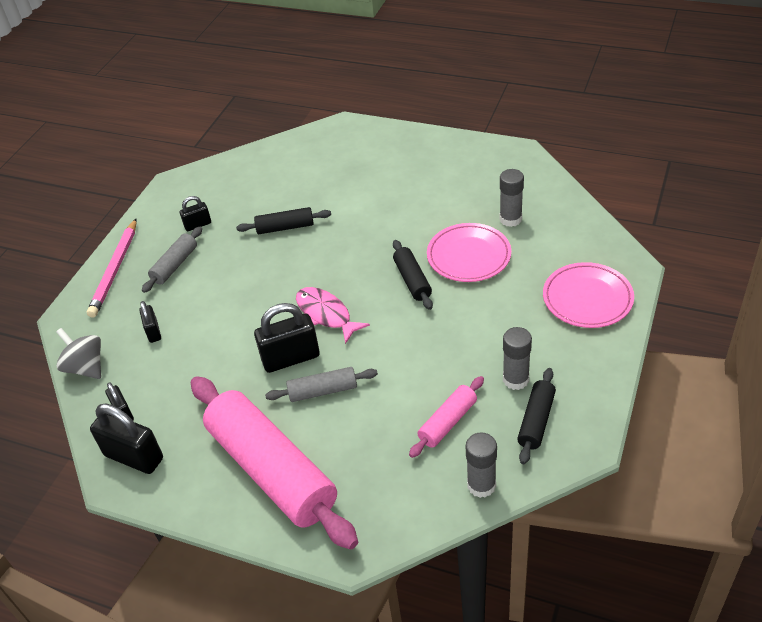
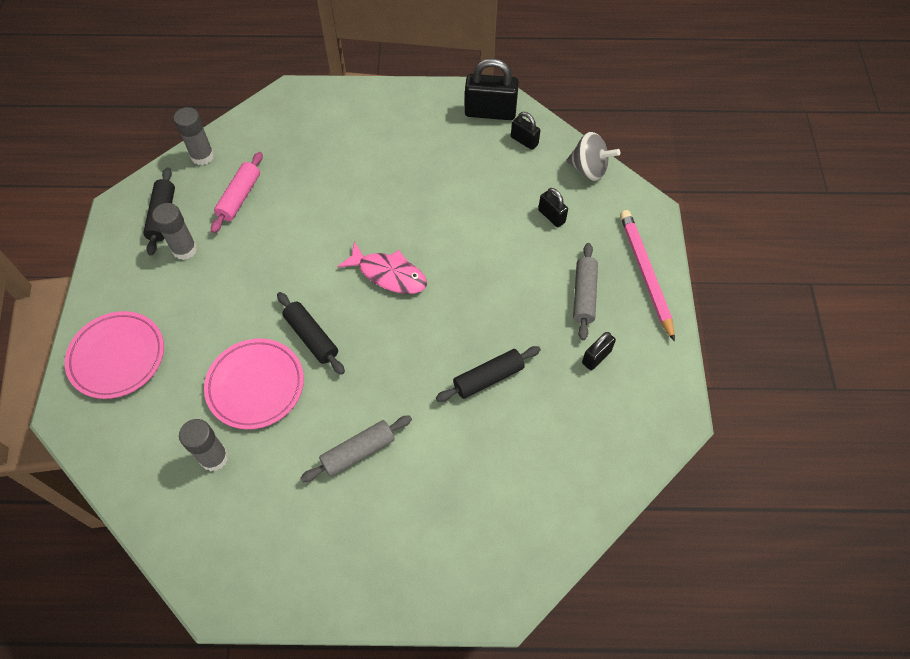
camera: 155 degrees right, 15 degrees up
pink rolling pin [191,376,358,550] -> none
black padlock [254,303,320,373] -> none
grey rolling pin [265,367,378,402] -> grey rolling pin moved to [301,415,412,482]

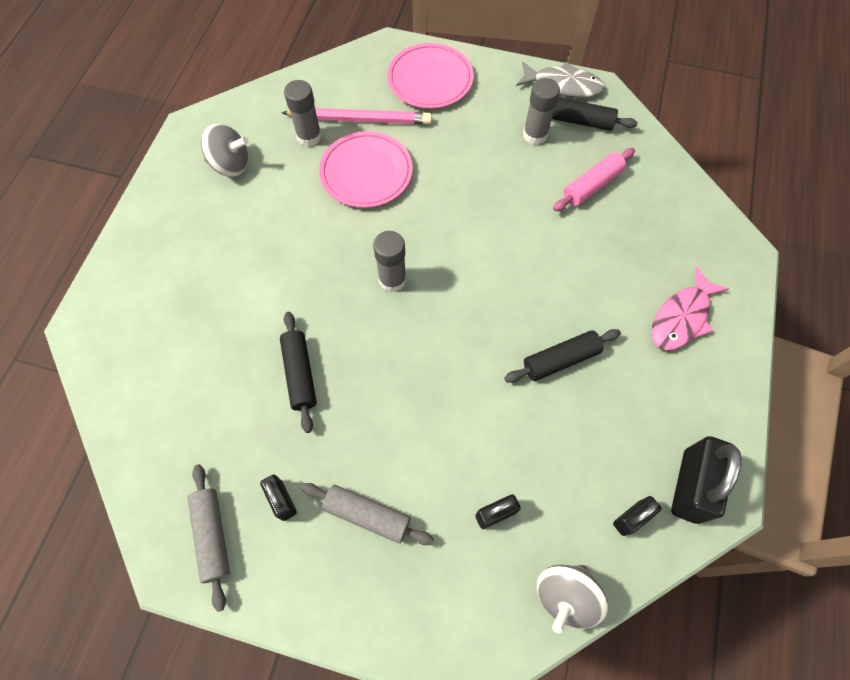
camera: 105 degrees right, 5 degrees up
grey glue stick [174,107,214,165] -> grey glue stick moved to [373,231,406,292]
pink rolling pin [211,152,263,233] -> pink rolling pin turned 75 degrees counterclockwise [553,148,635,211]
black rolling pin [277,292,345,375] -> black rolling pin moved to [504,329,621,383]
grey rolling pin [301,415,412,482] -> grey rolling pin moved to [188,464,230,612]
pink fish [337,242,427,294] -> pink fish moved to [651,267,729,350]
pink pencil [620,210,675,342] -> pink pencil moved to [281,108,432,124]
none -> grey spinning top [201,123,249,177]
none -> grey fish [516,61,605,97]

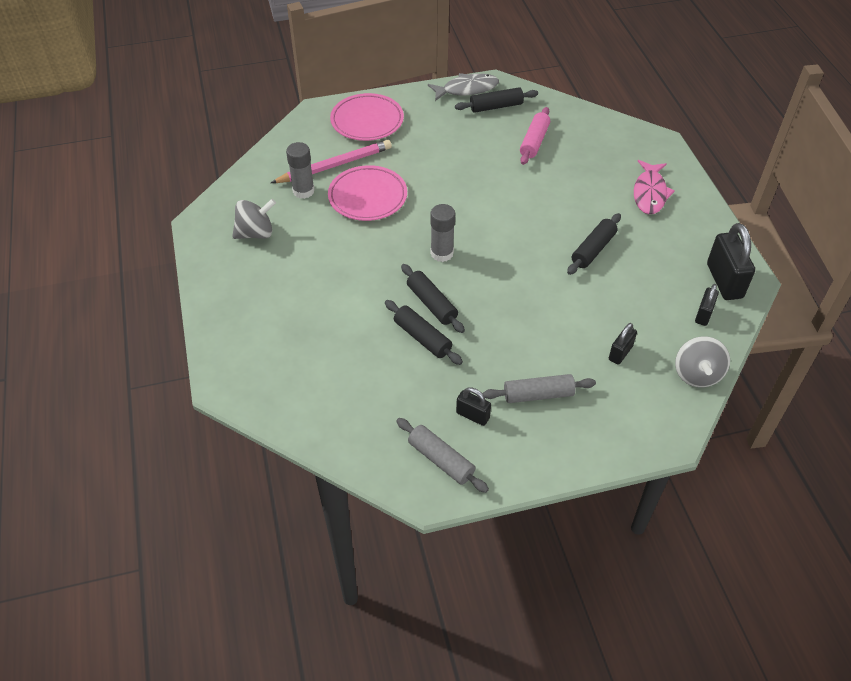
camera: 30 degrees left, 15 degrees down
grey glue stick [523,78,560,145] -> none
none -> black rolling pin [401,264,465,333]

